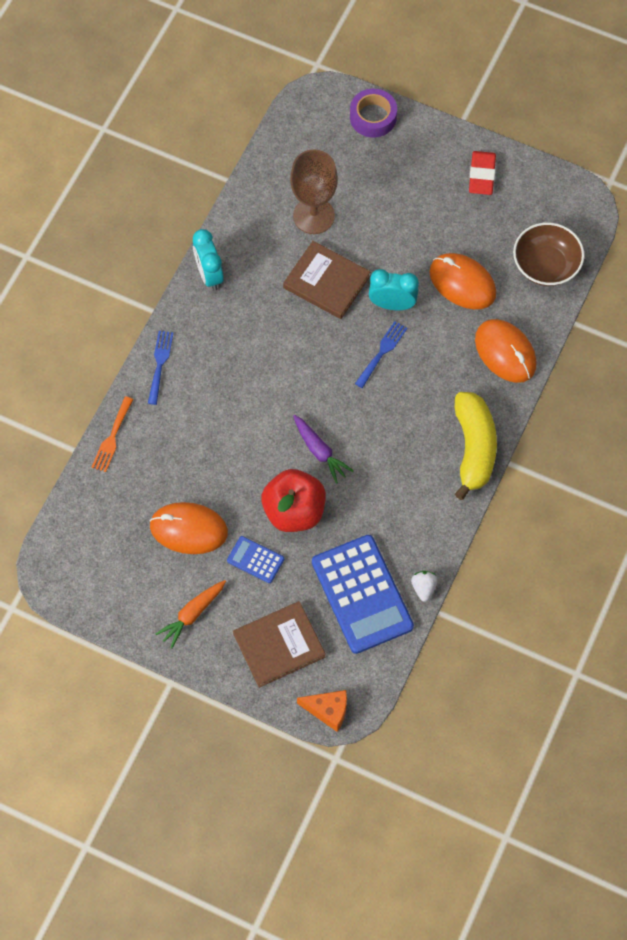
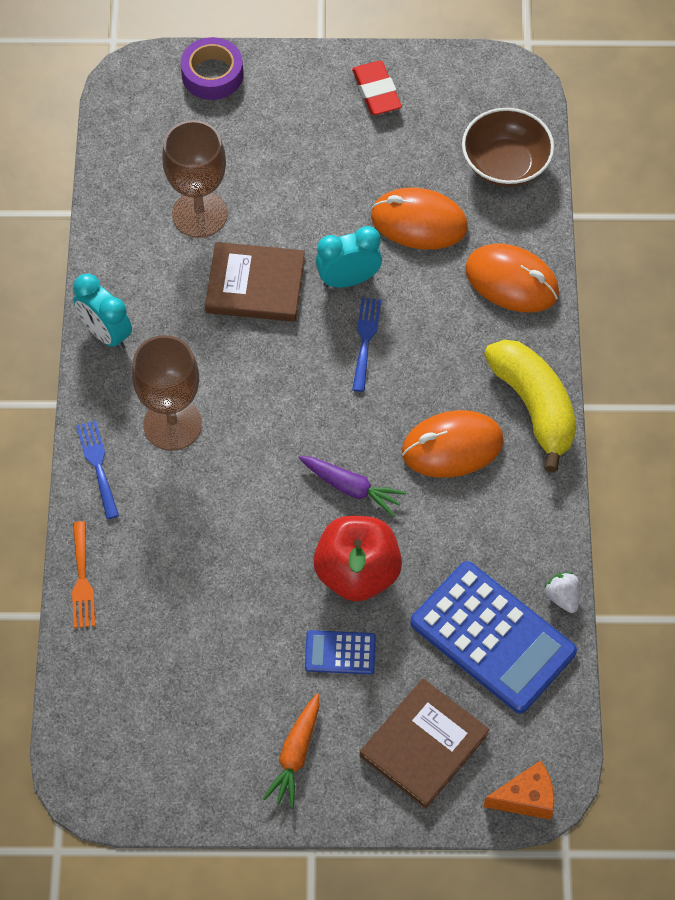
camera: 25 degrees left, 5 degrees down
orange mouse [149,502,228,554] -> orange mouse moved to [402,410,504,478]
none -> brown goblet [132,335,202,451]

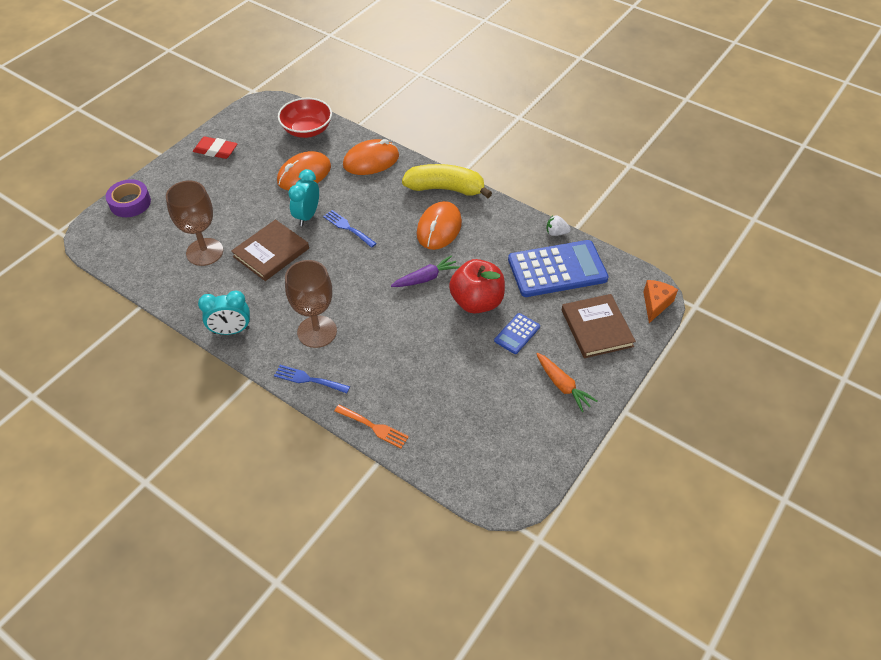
camera: 55 degrees left, 10 degrees down
brown bowl [462,108,554,187] -> red bowl [278,98,332,138]

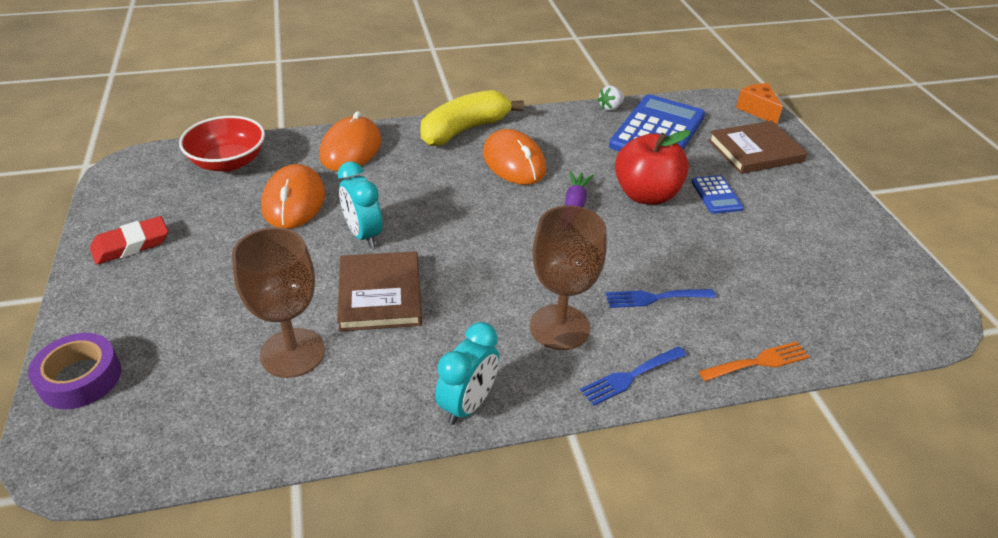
camera: 50 degrees left, 10 degrees down
blue fork [323,210,377,248] -> blue fork moved to [606,289,716,308]
orange carrot [536,353,597,412] -> none
brown book [562,294,636,358] -> brown book turned 45 degrees counterclockwise [708,121,808,174]

